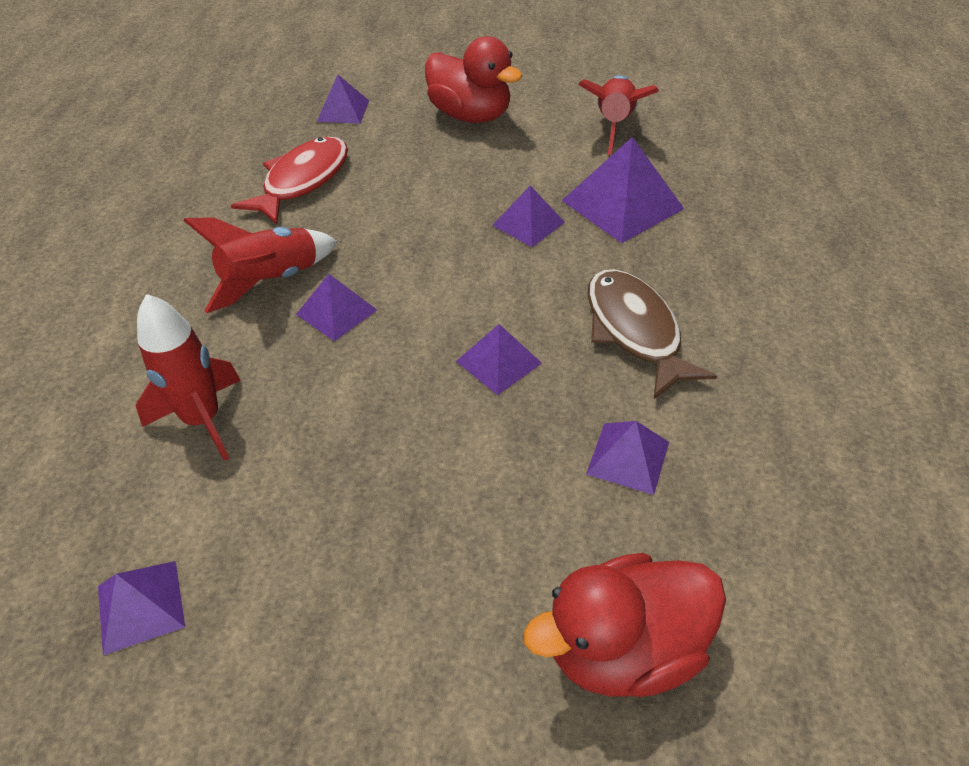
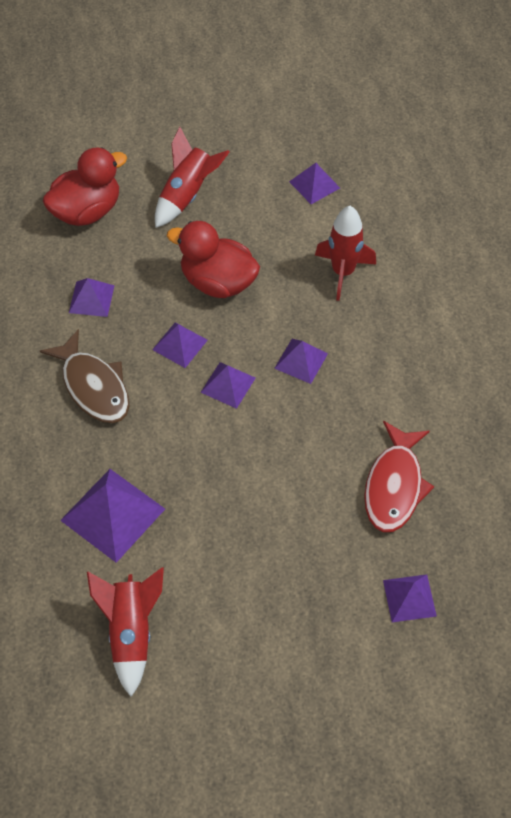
camera: 165 degrees right, 10 degrees up
red rocket [184,217,338,313] -> red rocket moved to [155,127,230,228]
red duck [425,36,522,123] -> red duck moved to [167,221,260,298]
purple pyramid [492,186,565,247] -> purple pyramid moved to [200,362,255,409]

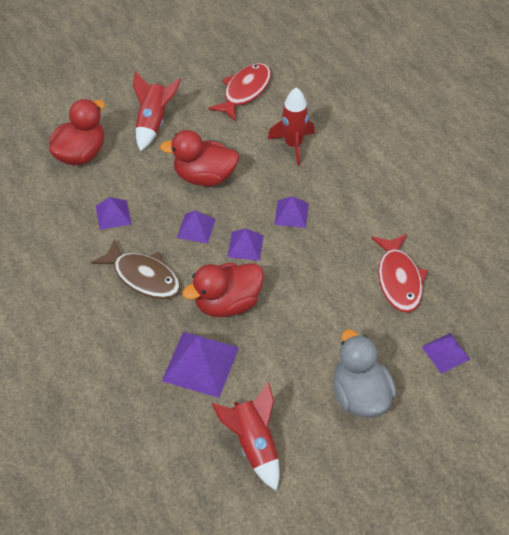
camera: 20 degrees left, 5 degrees down
purple pyramid [289,163,340,204] -> red fish [208,63,271,122]
none -> red duck [182,263,264,317]
none -> grey duck [333,329,396,418]

